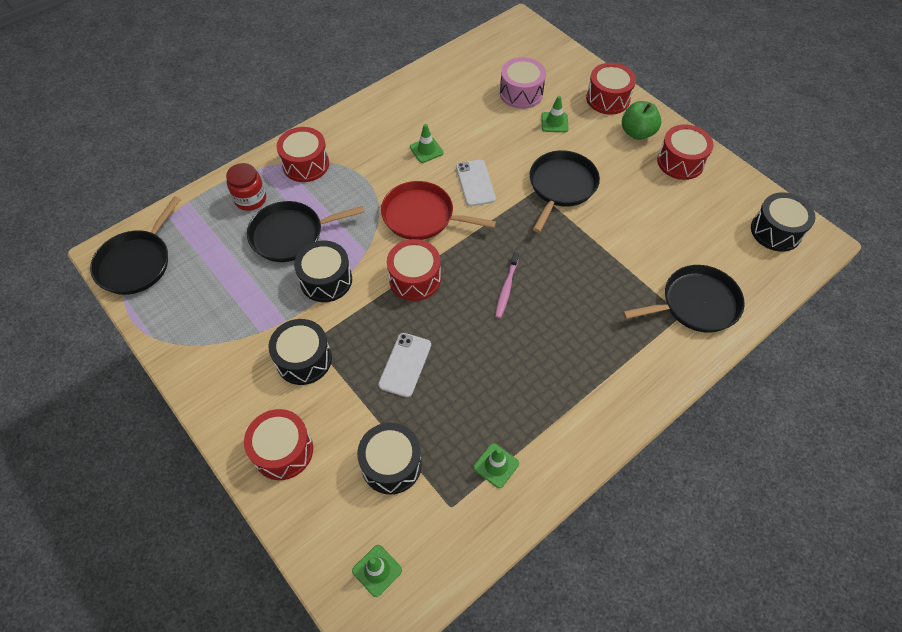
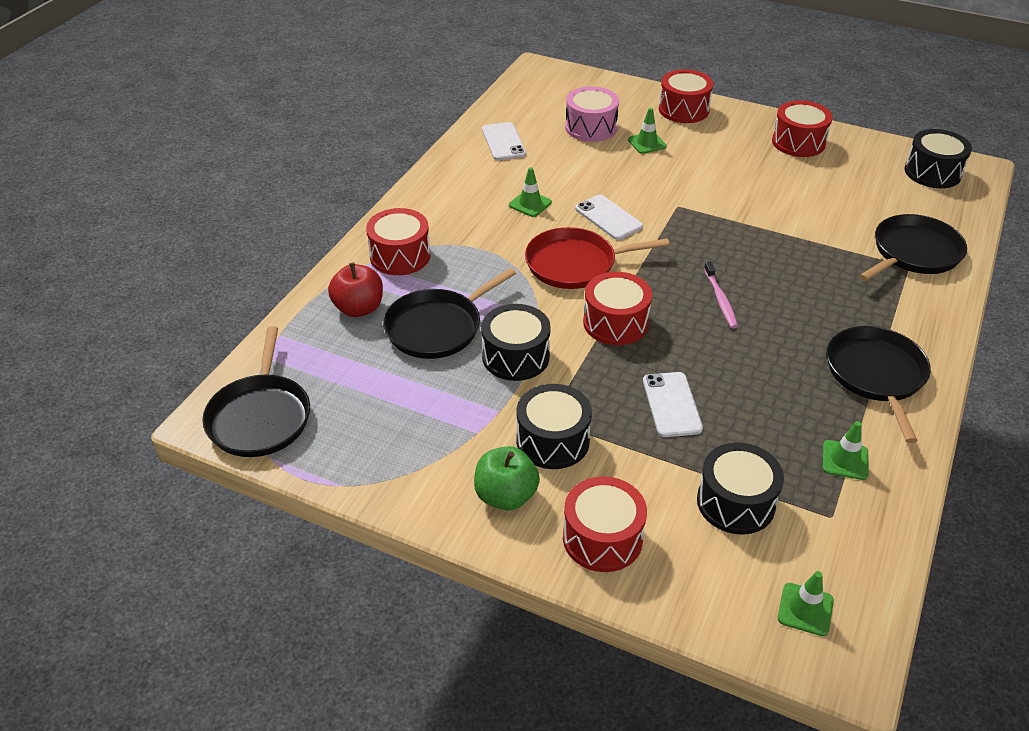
camera: 25 degrees left, 15 degrees down
red jar [226,163,266,211] -> red apple [328,263,383,317]
black pan [530,150,600,232] -> black pan moved to [827,326,931,443]
green apple [622,101,661,140] -> green apple moved to [474,446,540,510]
none -> white phone [482,122,526,161]

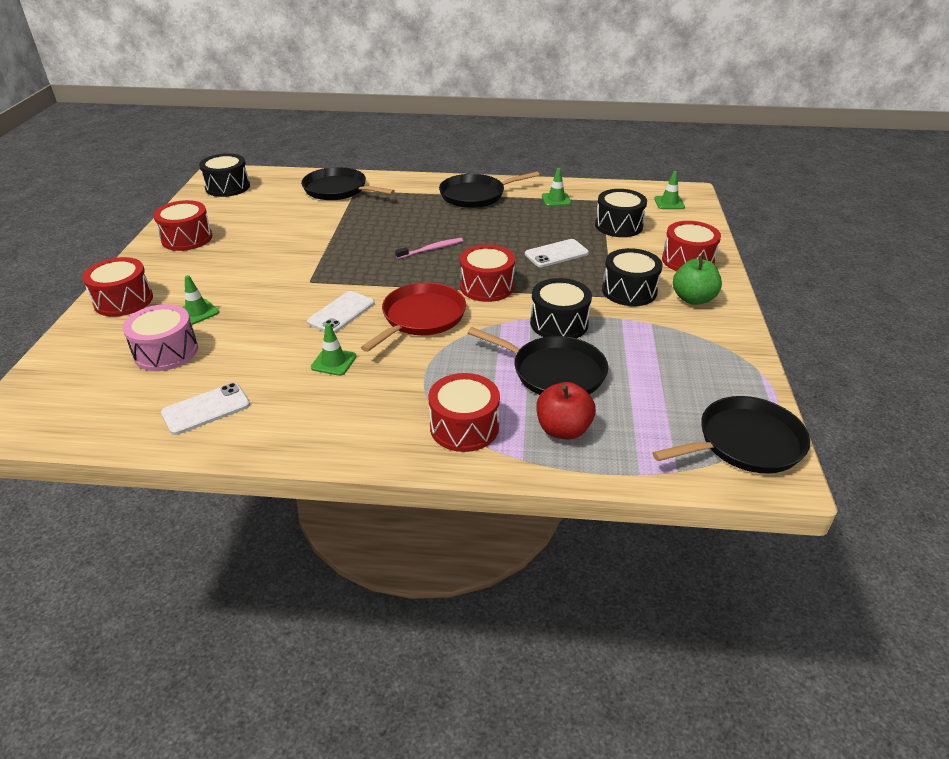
camera: 110 degrees left, 5 degrees down
red pan [525,227,669,289] -> red pan turned 120 degrees counterclockwise [361,283,466,352]

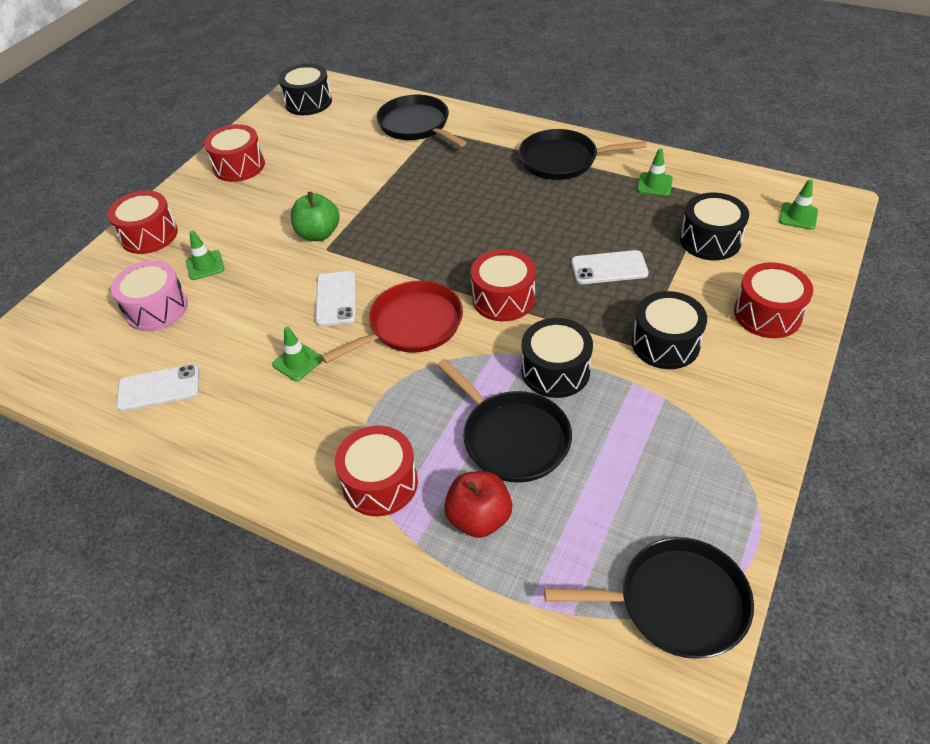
camera: 25 degrees right, 10 degrees up
white phone [307,291,374,333] -> white phone turned 60 degrees counterclockwise [315,271,356,327]
pink toothbrush [395,238,463,259] -> none
green apple [673,256,722,305] -> green apple moved to [291,192,340,241]

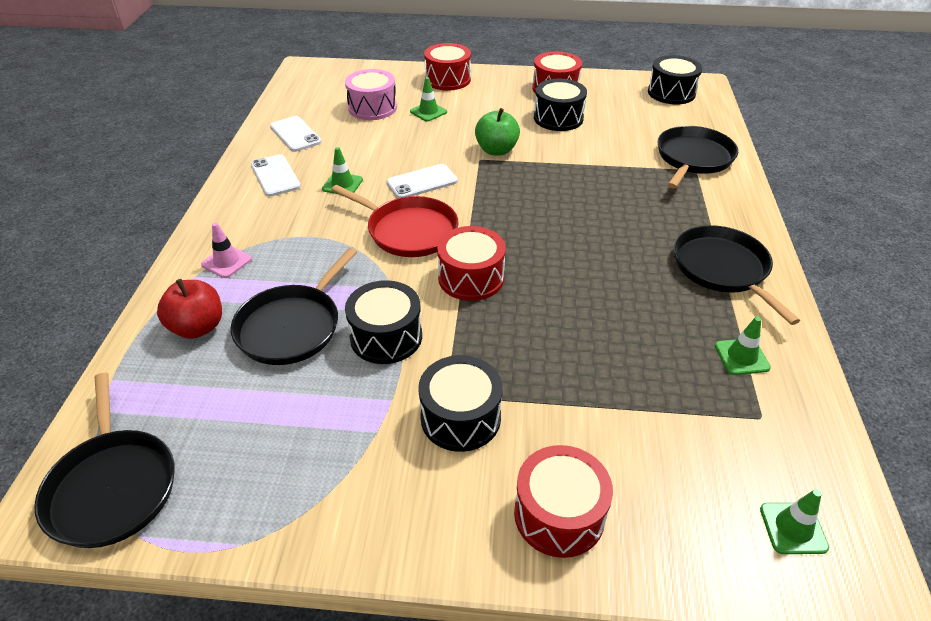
camera: 65 degrees right, 5 degrees down
red drum [335,426,418,516] -> pink traffic cone [201,223,252,278]
white phone [571,250,649,284] -> white phone moved to [251,154,301,197]
black drum [680,193,749,260] -> black drum moved to [534,79,587,131]

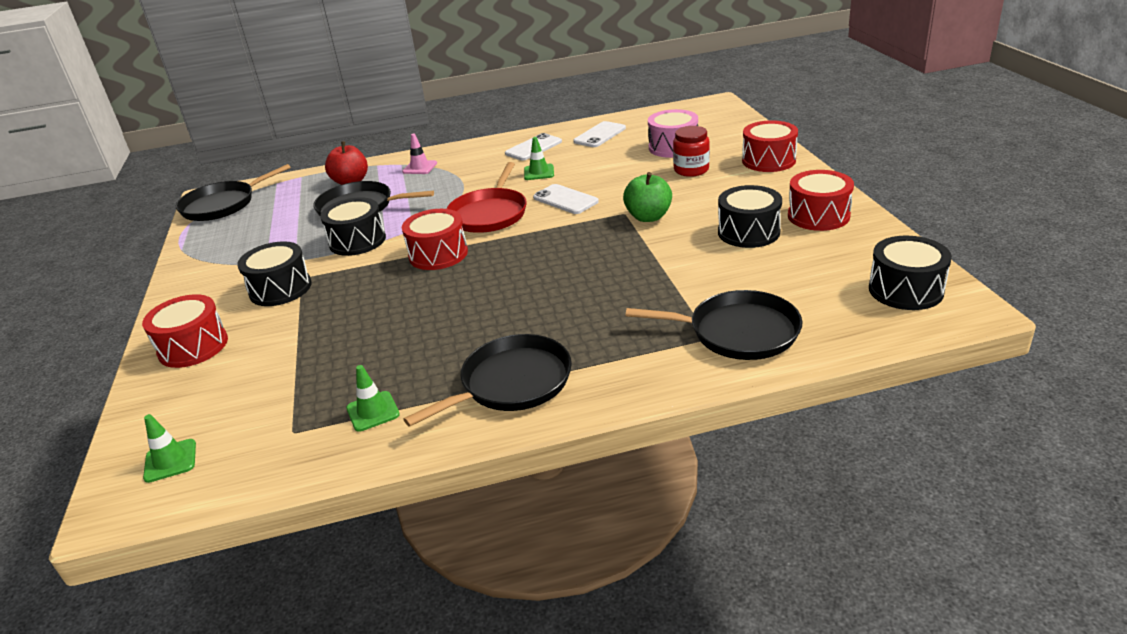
camera: 75 degrees right, 10 degrees down
green traffic cone [410,77,447,122] -> red jar [673,126,710,177]

